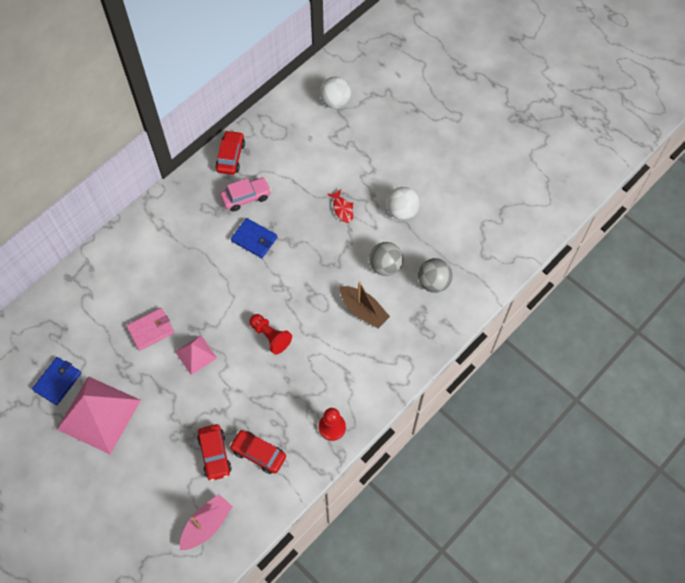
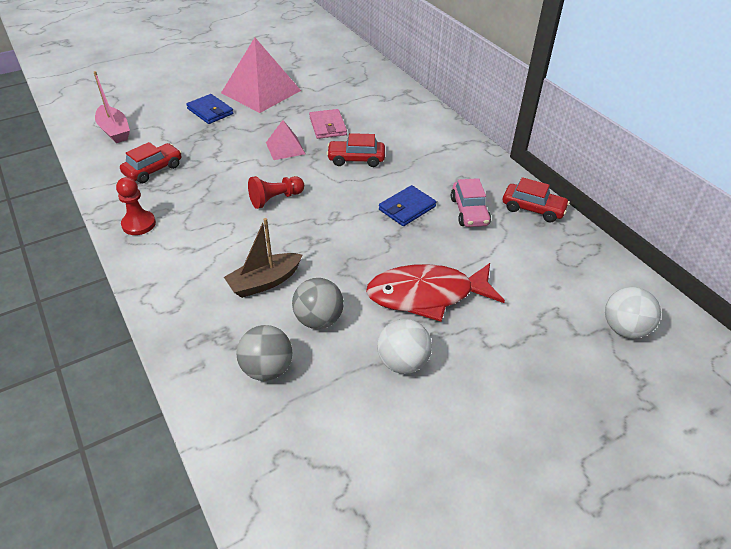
camera: 105 degrees right, 20 degrees down
blue wallet [32,357,82,405] -> blue wallet moved to [186,94,233,124]
red car [197,424,231,481] -> red car moved to [327,133,385,167]
red fish [327,189,353,223] -> red fish [366,263,505,322], size x2.33

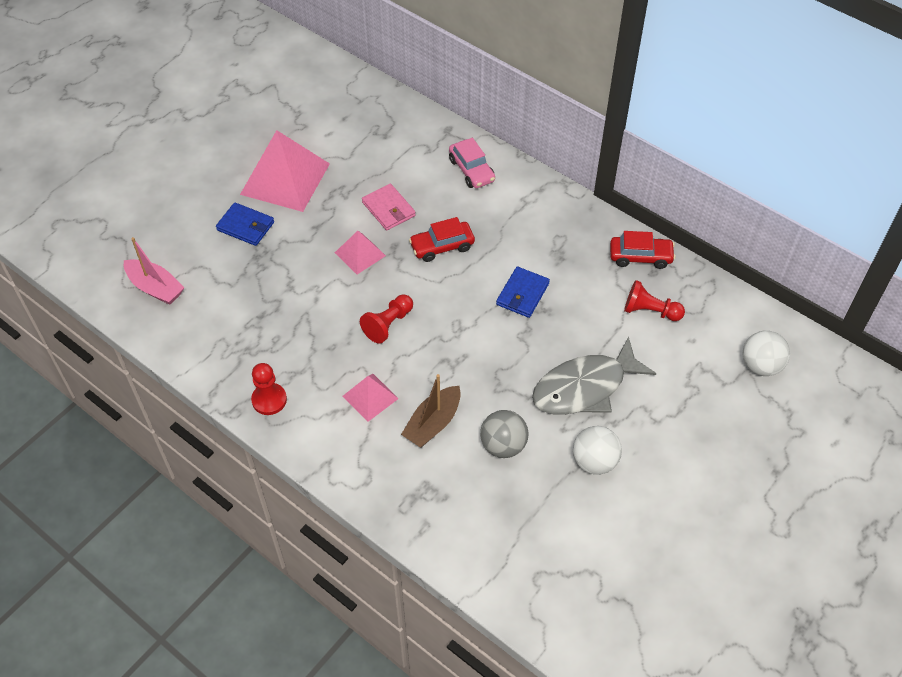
camera: 20 degrees left, 10 degrees up
red car [120,142,182,183] -> none
grey ball [236,325,293,381] -> none
red fish [366,263,505,322] -> grey fish [532,337,656,415]
pink car [451,178,491,227] -> pink car moved to [449,138,495,188]
none -> pink pyramid [342,374,399,422]
none -> red pawn [624,280,685,321]

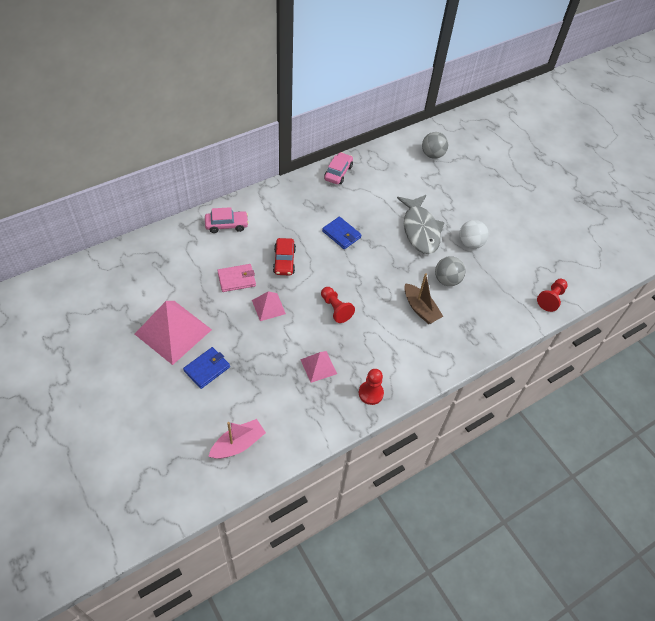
camera: 75 degrees left, 0 degrees up
pink pyramid [342,374,399,422] -> pink pyramid moved to [300,351,337,383]
red car [610,231,675,269] -> pink car [324,152,353,184]
red pawn [624,280,685,321] -> red pawn moved to [537,279,568,312]
white ball [743,330,790,376] -> grey ball [422,132,448,159]

